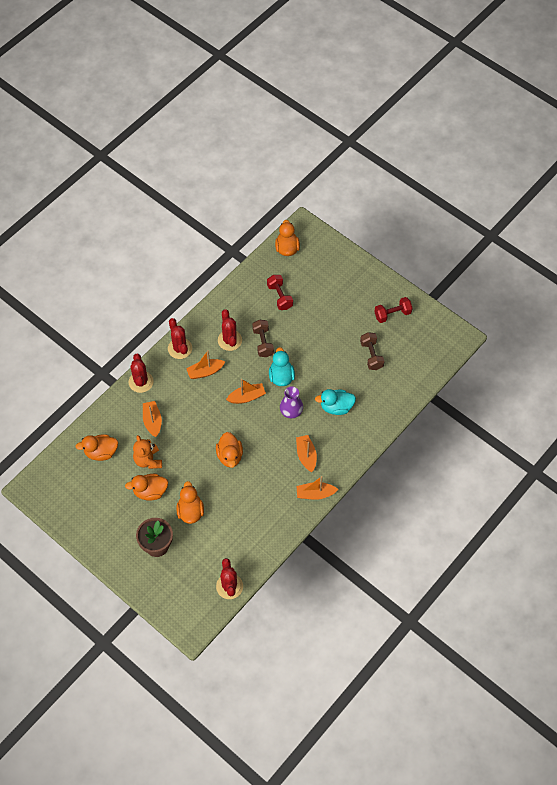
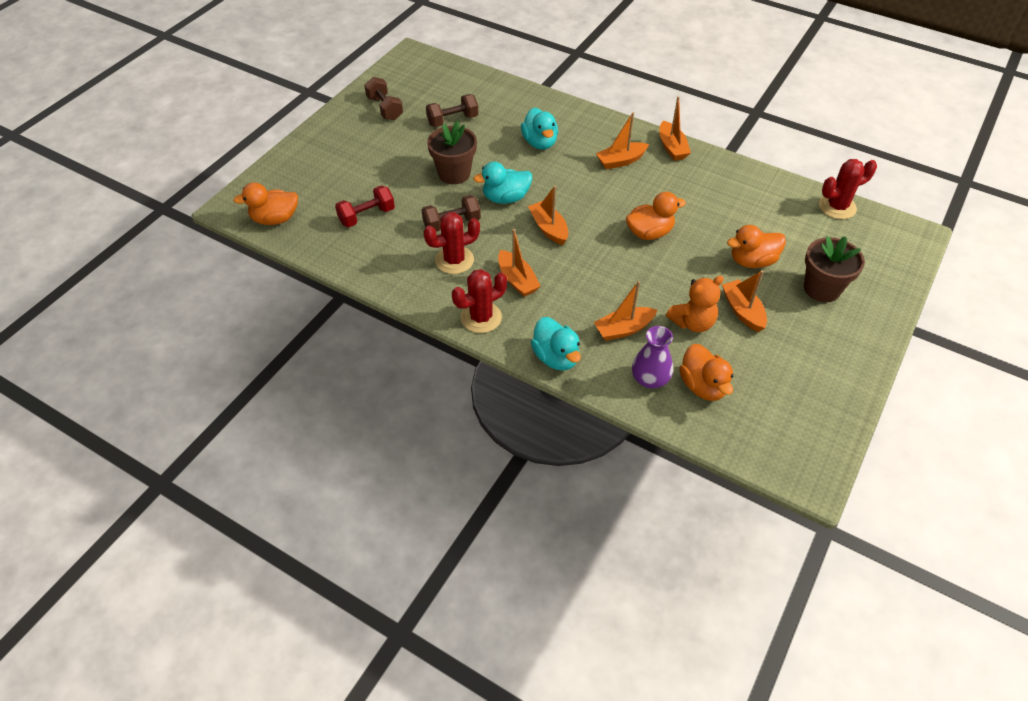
camera: 100 degrees left, 10 degrees down
orange duck [125,474,168,501] -> orange boat [722,270,767,332]
red cactus [129,354,154,393] -> turquoise duck [531,317,581,371]
purple vase [280,386,303,418] -> purple vase moved to [632,326,673,389]
red dumbbell [374,297,413,323] -> brown dumbbell [364,77,403,120]
none -> brown flower pot [427,121,477,184]

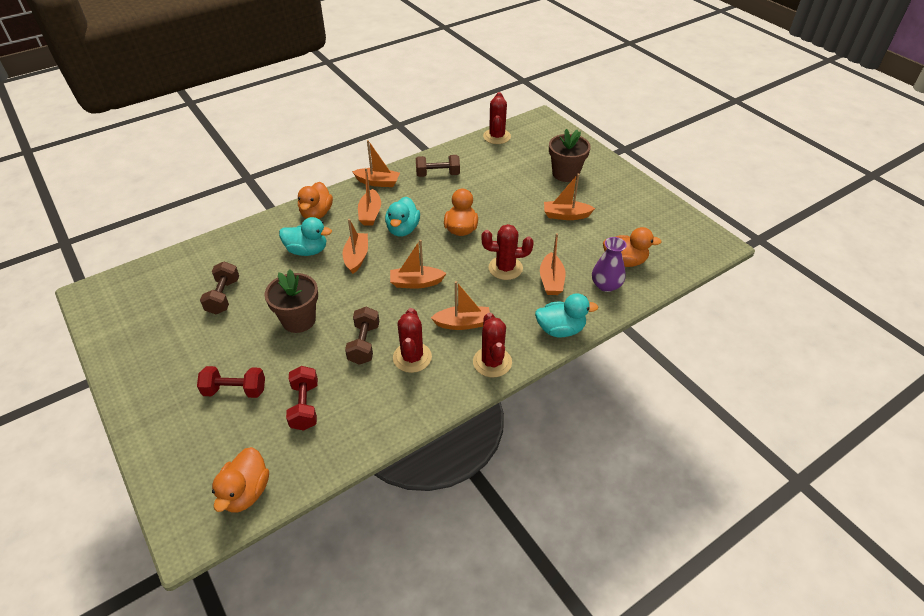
camera: 65 degrees left, 5 degrees down
brown dumbbell [364,77,403,120] -> brown dumbbell moved to [416,155,460,177]
turquoise duck [473,162,532,204] -> turquoise duck moved to [385,197,420,237]
orange teddy bear [666,276,724,332] -> none
orange duck [727,225,786,268] -> orange duck moved to [298,182,333,219]
none -> red dumbbell [197,366,265,398]
none -> orange boat [342,219,368,274]
none -> red cactus [482,224,534,280]

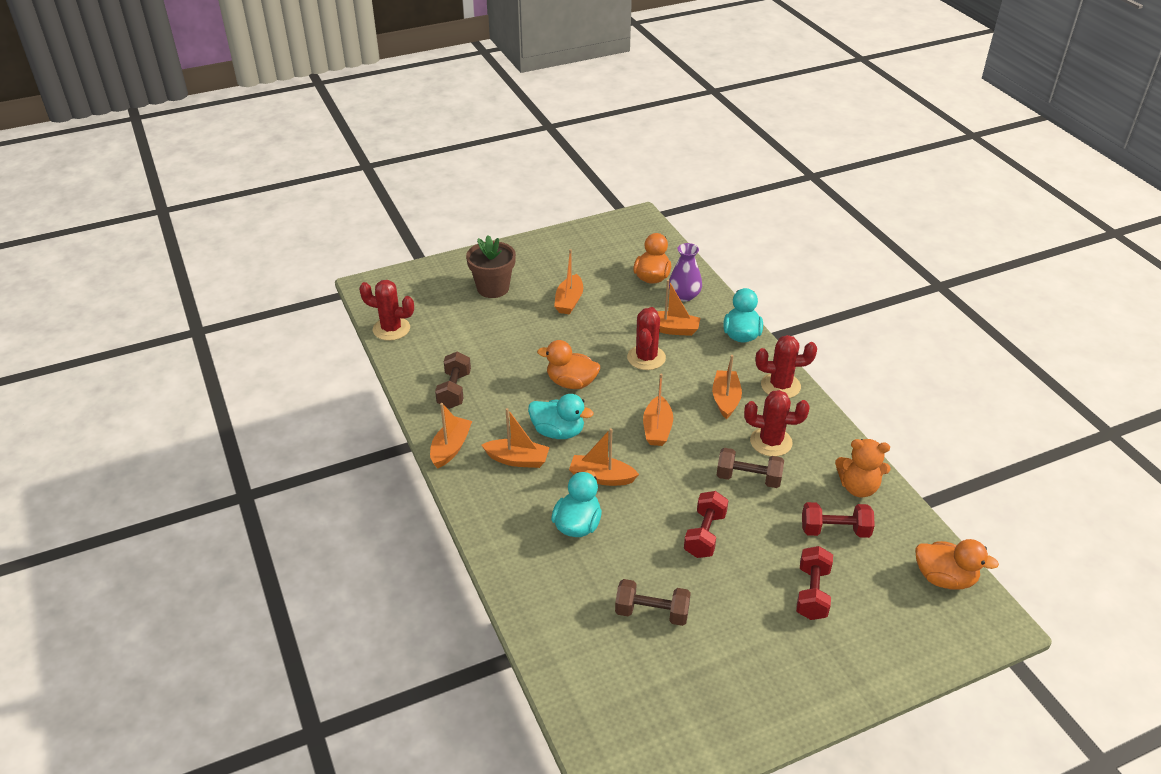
camera: 80 degrees left, 5 degrees down
brown flower pot [265,270,318,333] -> red dumbbell [684,491,729,558]
orange duck [298,182,333,219] -> none
none -> orange teddy bear [835,439,891,497]

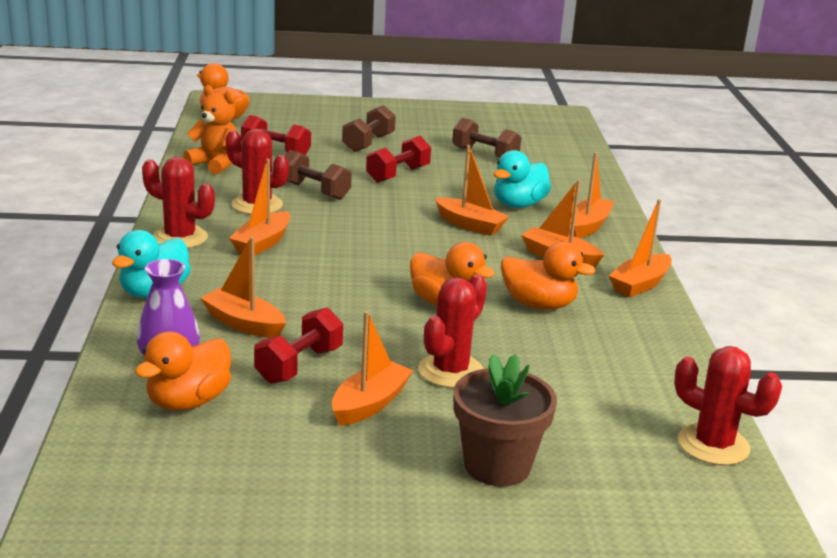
camera: 160 degrees left, 15 degrees down
brown dumbbell [435,352,471,409] -> brown dumbbell moved to [342,105,396,152]
turquoise duck [528,394,594,439] -> none
red cactus [627,307,666,370] -> red cactus moved to [418,274,487,388]
orange boat [643,373,673,446] -> orange boat moved to [571,152,614,238]
red dumbbell [796,546,833,620] -> red dumbbell moved to [254,308,343,384]
none -> orange duck [501,242,596,310]

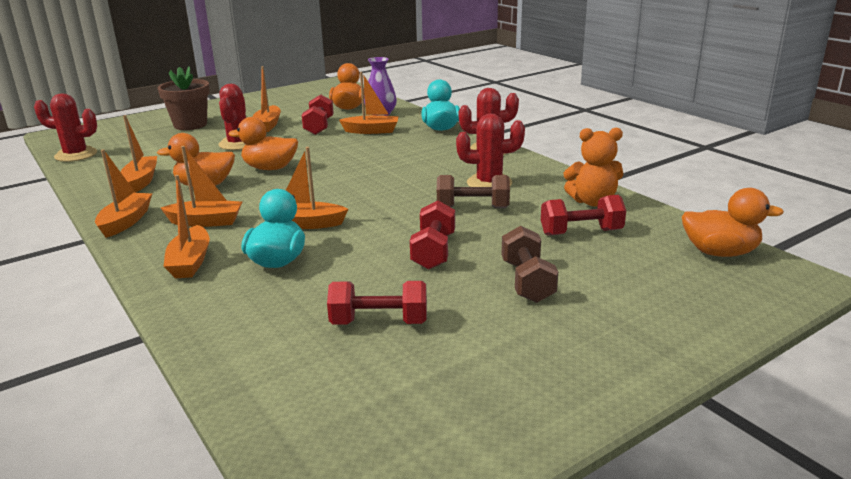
camera: 150 degrees right, 0 degrees up
orange boat [229,159,290,256] -> orange boat moved to [121,115,157,193]
brown dumbbell [452,118,521,158] -> red dumbbell [327,281,427,325]

